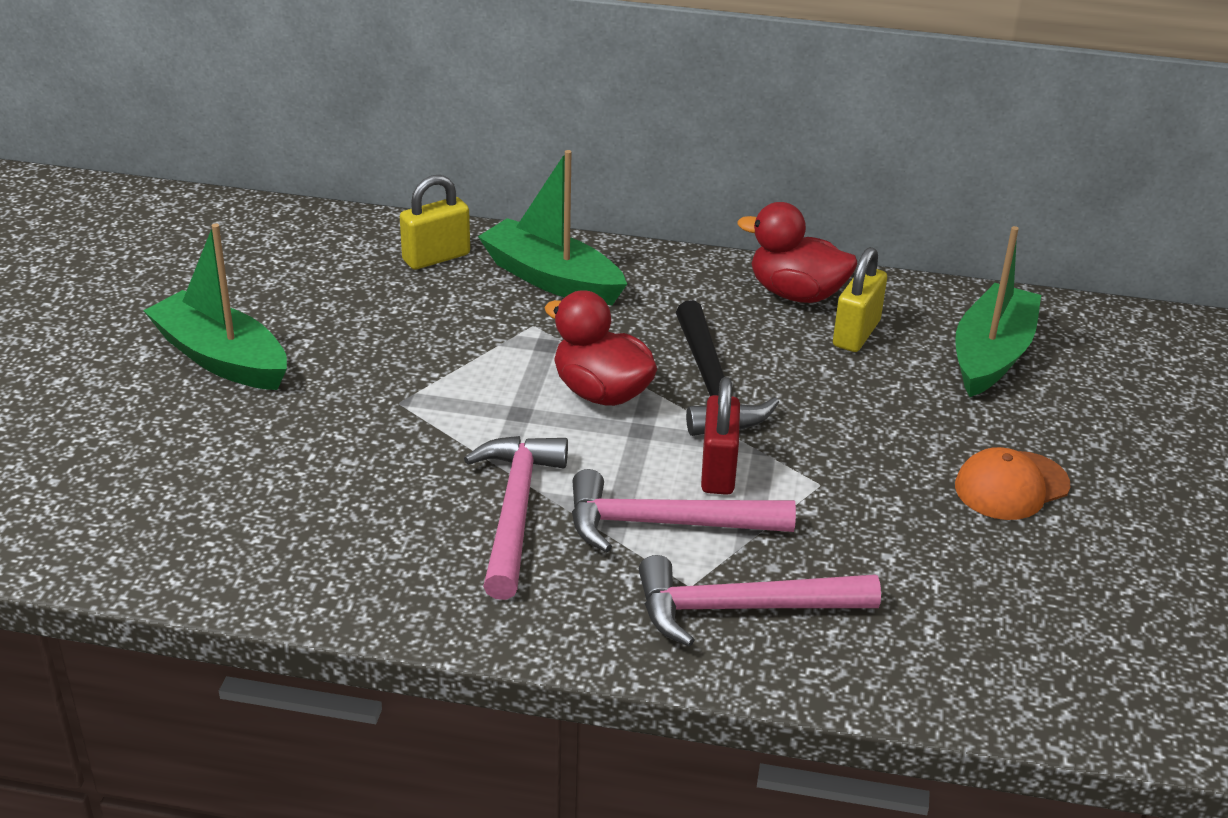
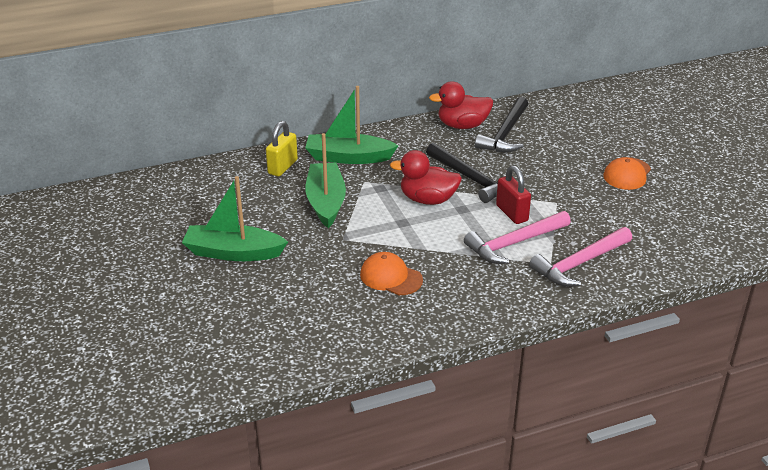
camera: 30 degrees left, 0 degrees up
pink hammer [464,436,568,600] -> none
yellow padlock [833,247,887,352] -> black hammer [475,97,528,152]
green boat [955,226,1041,397] -> green boat moved to [305,133,346,228]
none -> orange cap [360,252,423,295]

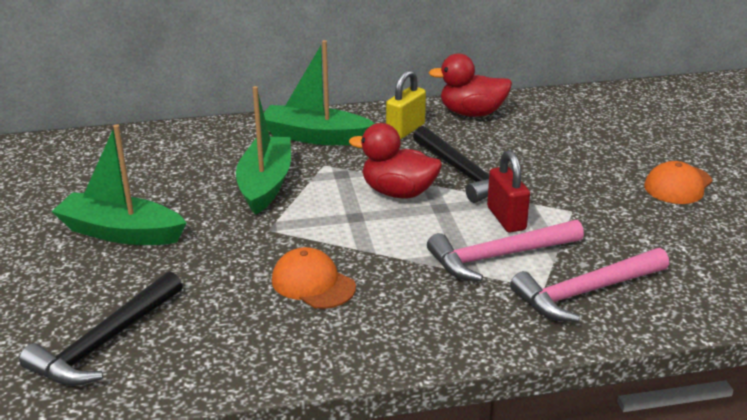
camera: 10 degrees right, 5 degrees down
yellow padlock [266,121,298,177] -> yellow padlock moved to [386,70,426,139]
black hammer [475,97,528,152] -> black hammer moved to [19,271,183,386]

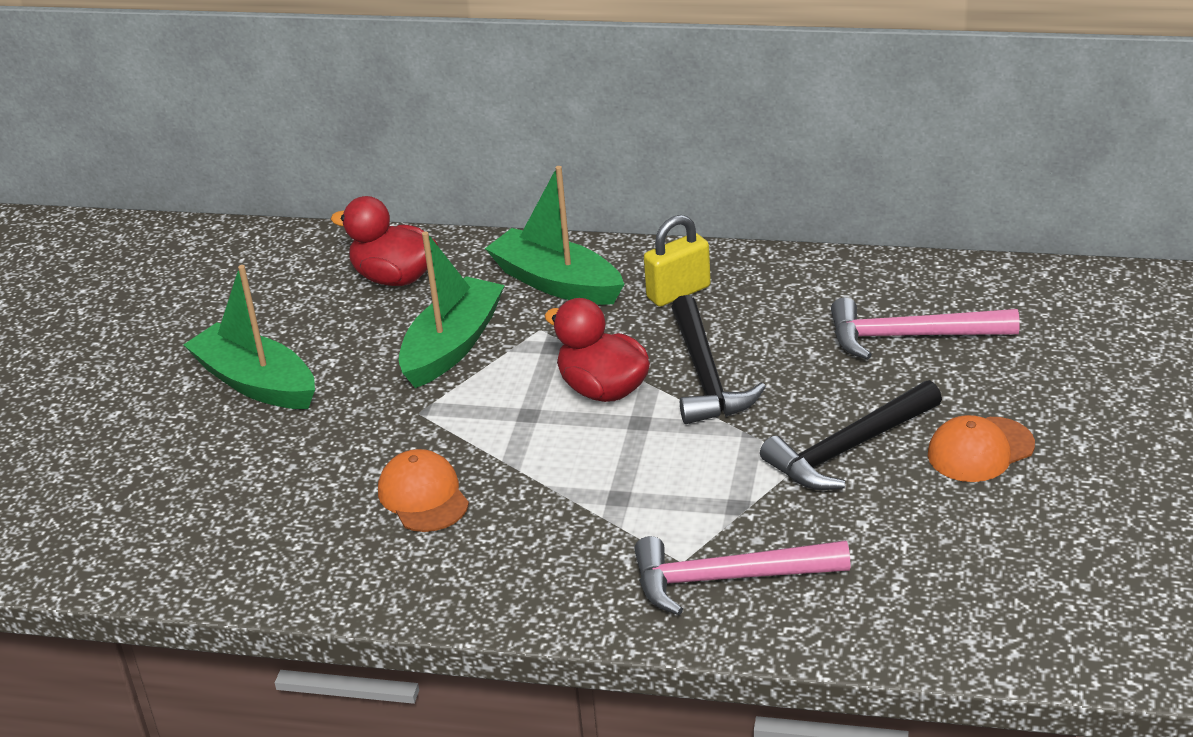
camera: 25 degrees right, 5 degrees up
black hammer [19,271,183,386] -> black hammer moved to [760,380,942,490]
pink hammer [427,220,584,281] -> pink hammer moved to [831,297,1020,359]
red duck [428,53,512,117] -> red duck moved to [331,196,438,286]
red padlock [487,150,530,233] -> none

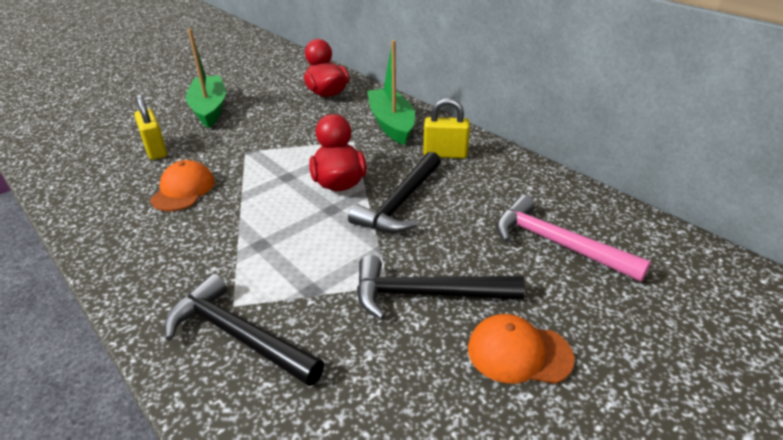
camera: 35 degrees right, 0 degrees up
green boat [399,231,505,388] -> none
pink hammer [634,536,851,615] -> black hammer [165,274,324,386]
none -> yellow padlock [134,94,167,160]

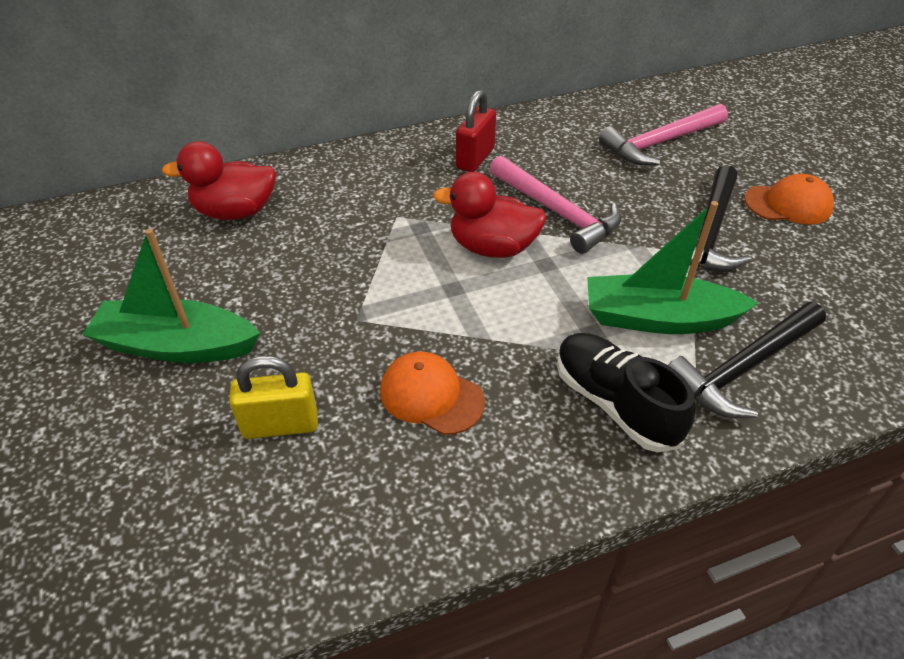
camera: 70 degrees left, 10 degrees up
black hammer [348,152,441,233] -> pink hammer [490,156,621,254]
green boat [367,40,415,145] -> green boat moved to [587,201,758,334]
yellow padlock [423,98,470,159] -> red padlock [456,90,496,172]
orange cap [468,314,575,384] -> orange cap turned 120 degrees counterclockwise [744,174,834,225]
none -> black shoe [557,333,695,452]

